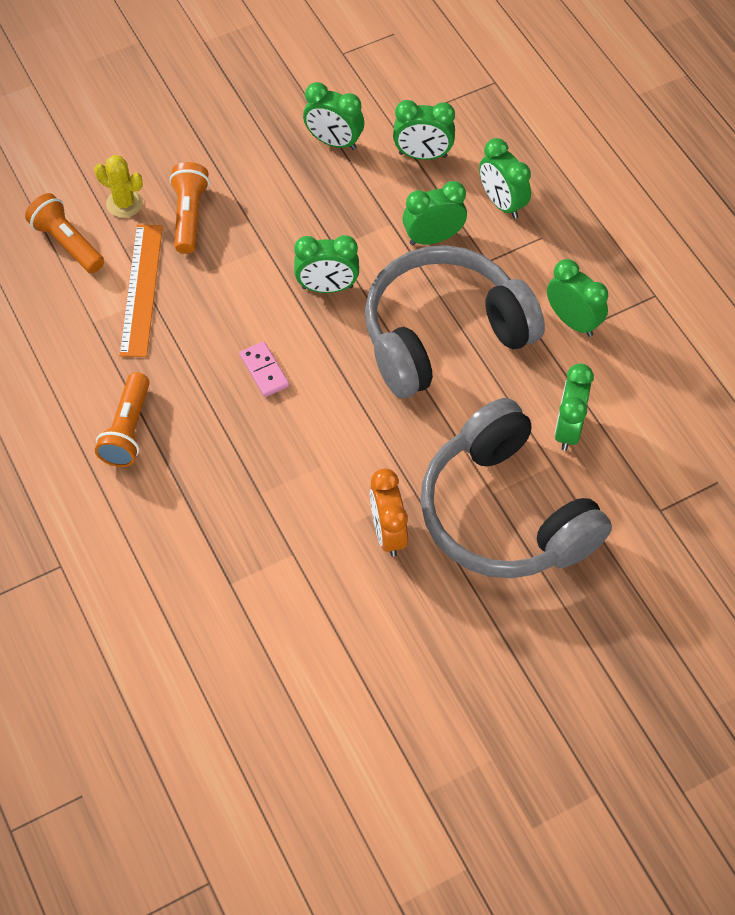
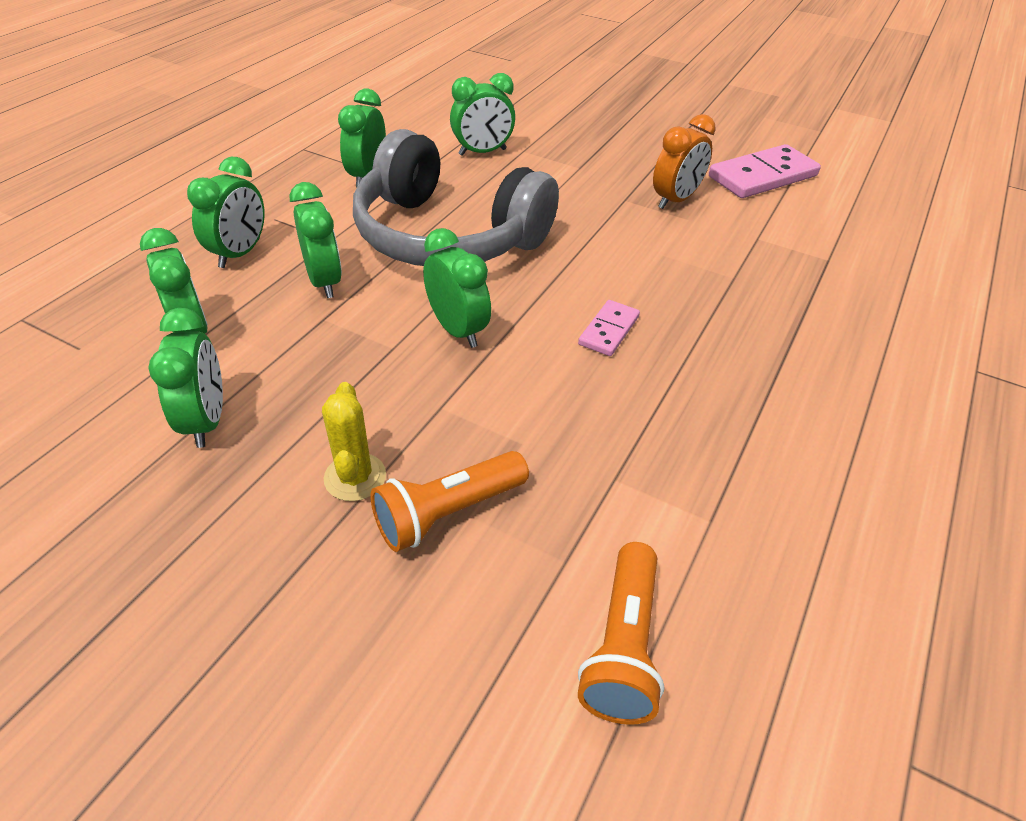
camera: 125 degrees left, 15 degrees down
yellow cactus [94,155,143,218] -> yellow cactus moved to [322,382,386,501]
orange flashlight [95,372,150,467] -> none
orange ruler [119,225,163,357] -> none
green clock [403,181,467,245] -> green clock turned 150 degrees counterclockwise [289,182,342,298]
grey headphones [420,398,612,578] -> none
none -> pink domino [709,144,821,198]

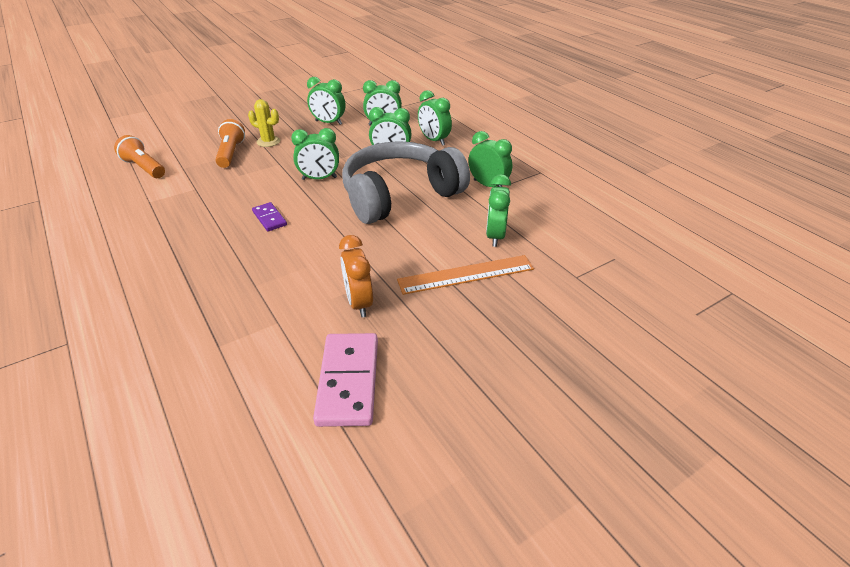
camera: 120 degrees right, 5 degrees down
pink domino [578,300,640,356] -> purple domino [252,202,287,231]
none -> orange ruler [397,255,534,295]

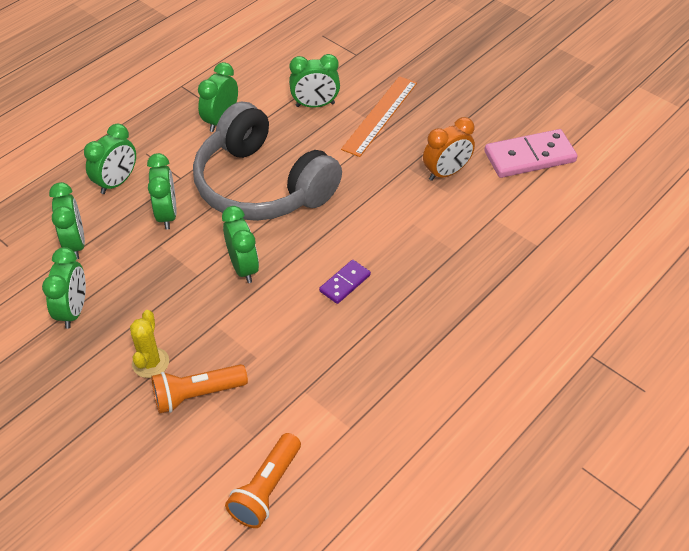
camera: 105 degrees left, 10 degrees up
orange ruler [397,255,534,295] -> orange ruler turned 60 degrees clockwise [341,76,417,157]

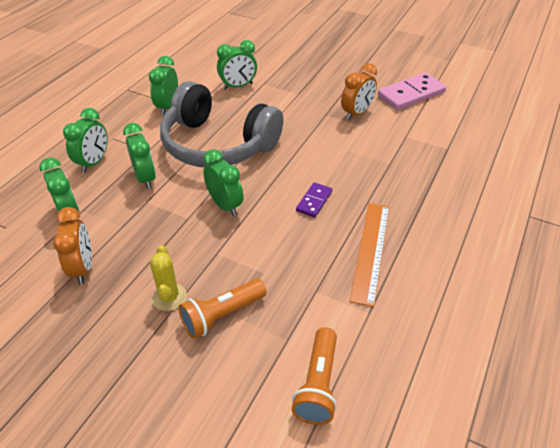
camera: 15 degrees left, 5 degrees down
green clock [42,247,86,329] -> orange clock [53,207,92,284]
orange ruler [341,76,417,157] -> orange ruler moved to [350,203,390,307]

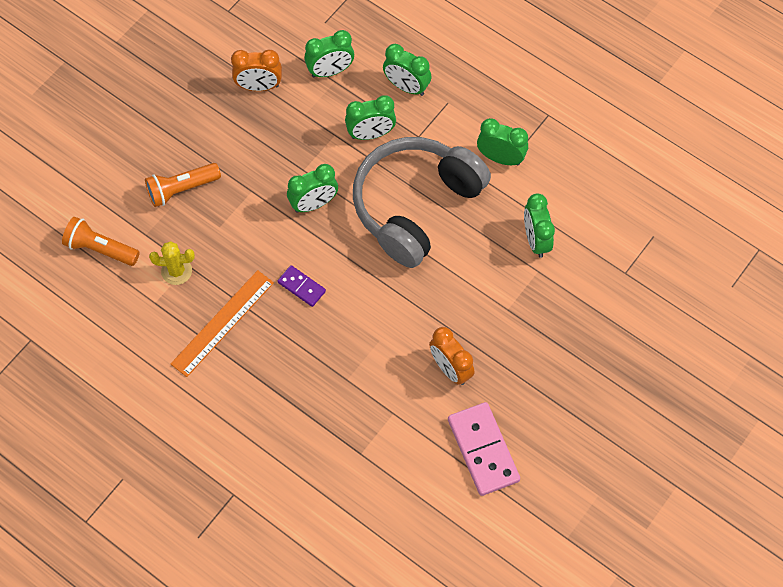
camera: 100 degrees right, 20 degrees up
yellow cactus [150,246,187,311] -> yellow cactus moved to [149,241,195,285]
orange flashlight [179,279,267,339] -> orange flashlight turned 90 degrees counterclockwise [145,163,221,207]
orange ruler [350,203,390,307] -> orange ruler turned 75 degrees counterclockwise [170,270,274,377]

